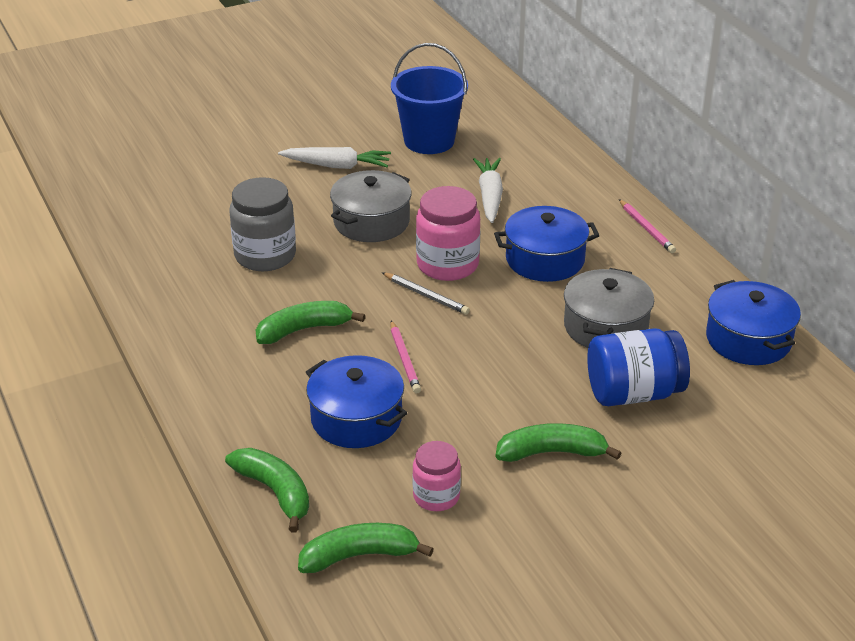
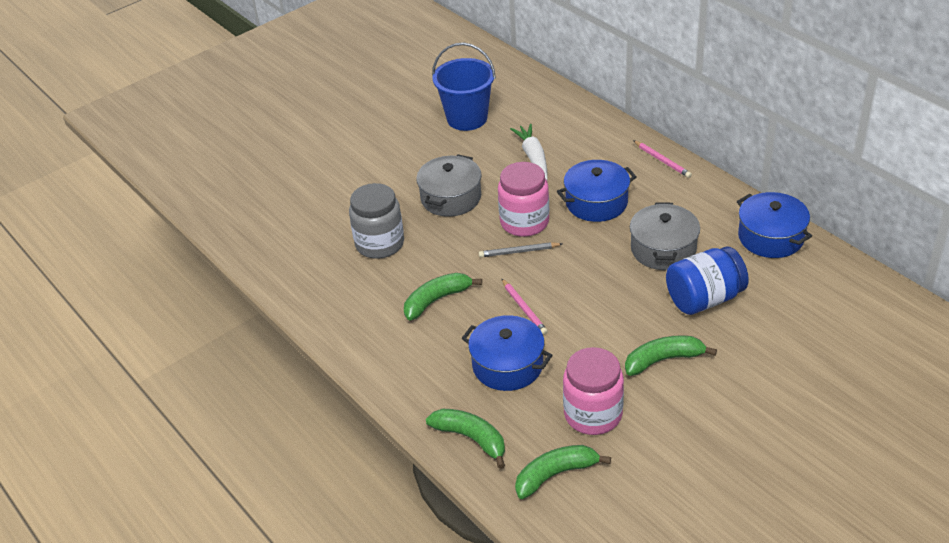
camera: 10 degrees left, 5 degrees up
white carrot [278,147,391,169] -> none
grey pencil [382,272,470,315] -> grey pencil turned 150 degrees clockwise [479,242,562,257]
pink jar [413,441,461,511] -> pink jar [563,347,624,435], size x1.63

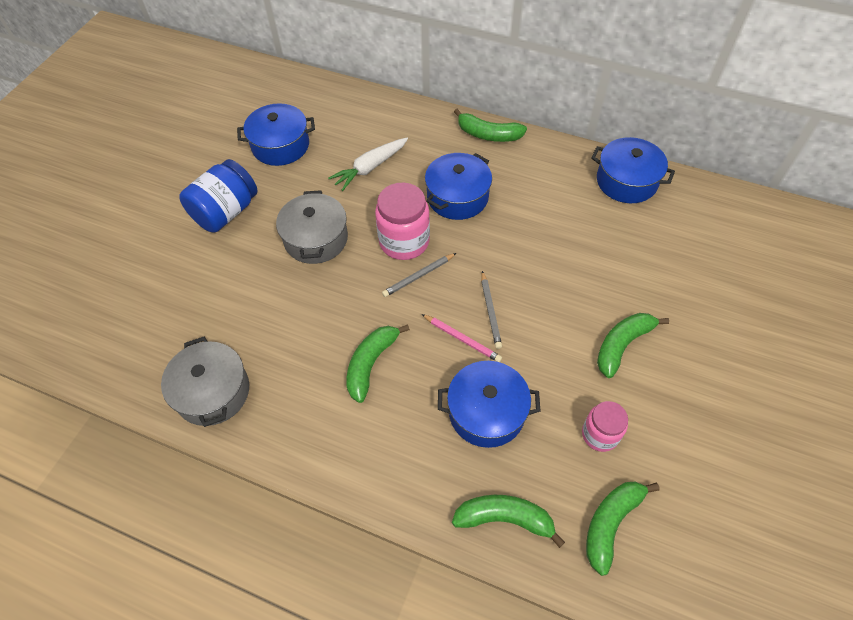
camera: 30 degrees left, 15 degrees up
grey jar [349,183,404,259] -> none
blue bucket [432,42,496,131] -> blue pot [237,103,315,166]
white carrot [510,124,548,180] -> white carrot turned 90 degrees counterclockwise [328,138,408,191]
pink jar [563,347,624,435] -> pink jar [582,401,628,452], size x0.62
grey pot [630,202,700,270] -> grey pot moved to [161,337,249,427]
pink pencil [633,140,692,178] -> green banana [454,109,527,142]
blue jar [666,246,749,315] -> blue jar moved to [180,159,258,233]
none -> grey pencil [481,271,502,349]

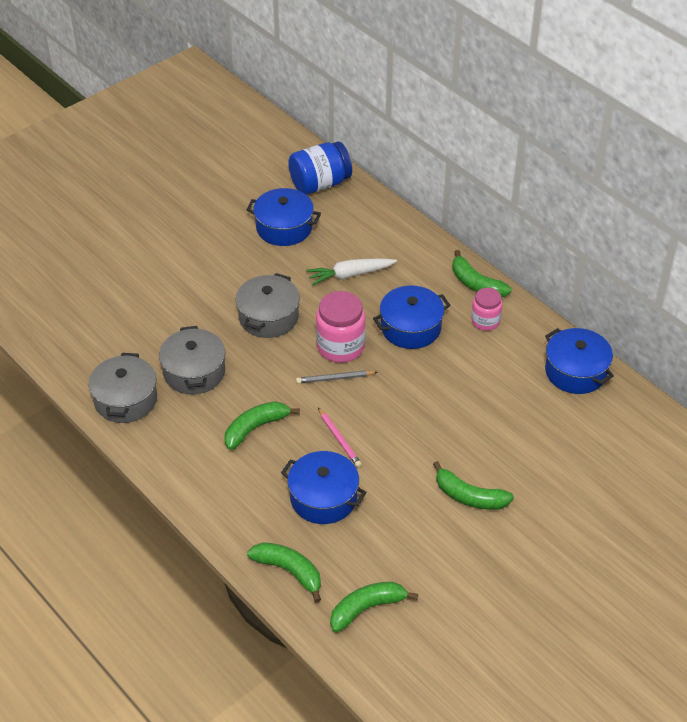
camera: 25 degrees right, 10 degrees down
blue jar [180,159,258,233] -> blue jar moved to [288,142,352,195]
grey pencil [481,271,502,349] -> none
pink jar [582,401,628,452] -> pink jar moved to [471,288,502,331]
green banana [597,313,669,378] -> green banana turned 135 degrees counterclockwise [433,461,514,510]
none -> grey pot [159,326,225,395]

